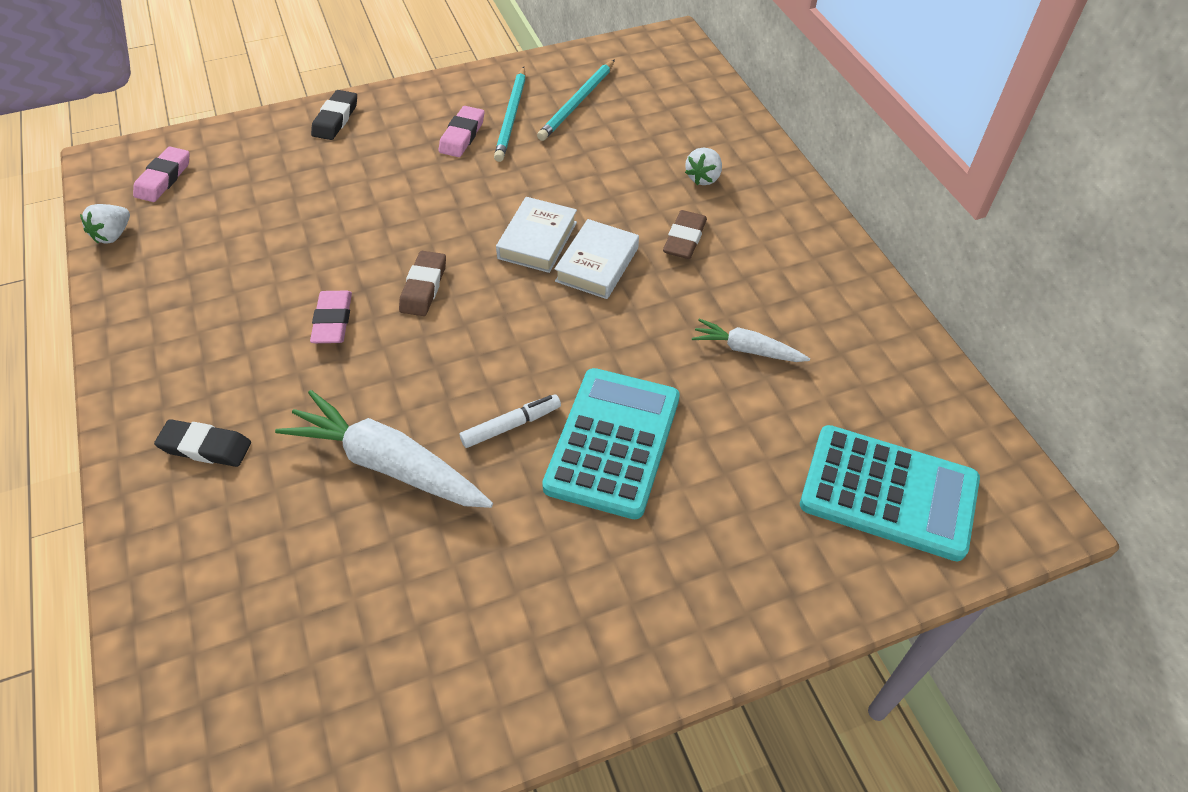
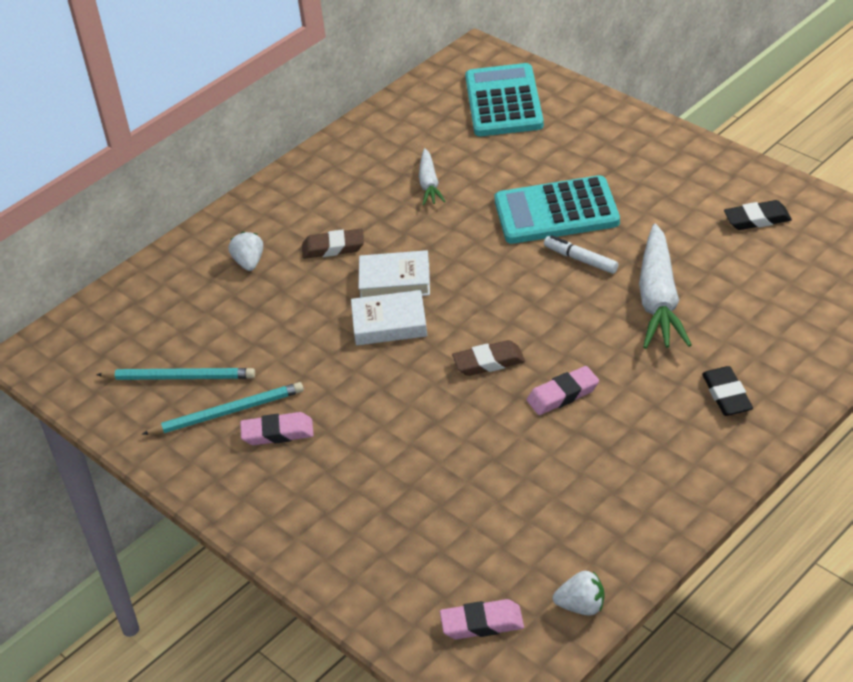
camera: 110 degrees left, 10 degrees down
black eraser [311,90,357,140] -> black eraser moved to [724,200,792,230]
white strawberry [685,148,722,185] -> white strawberry turned 105 degrees counterclockwise [229,232,263,271]

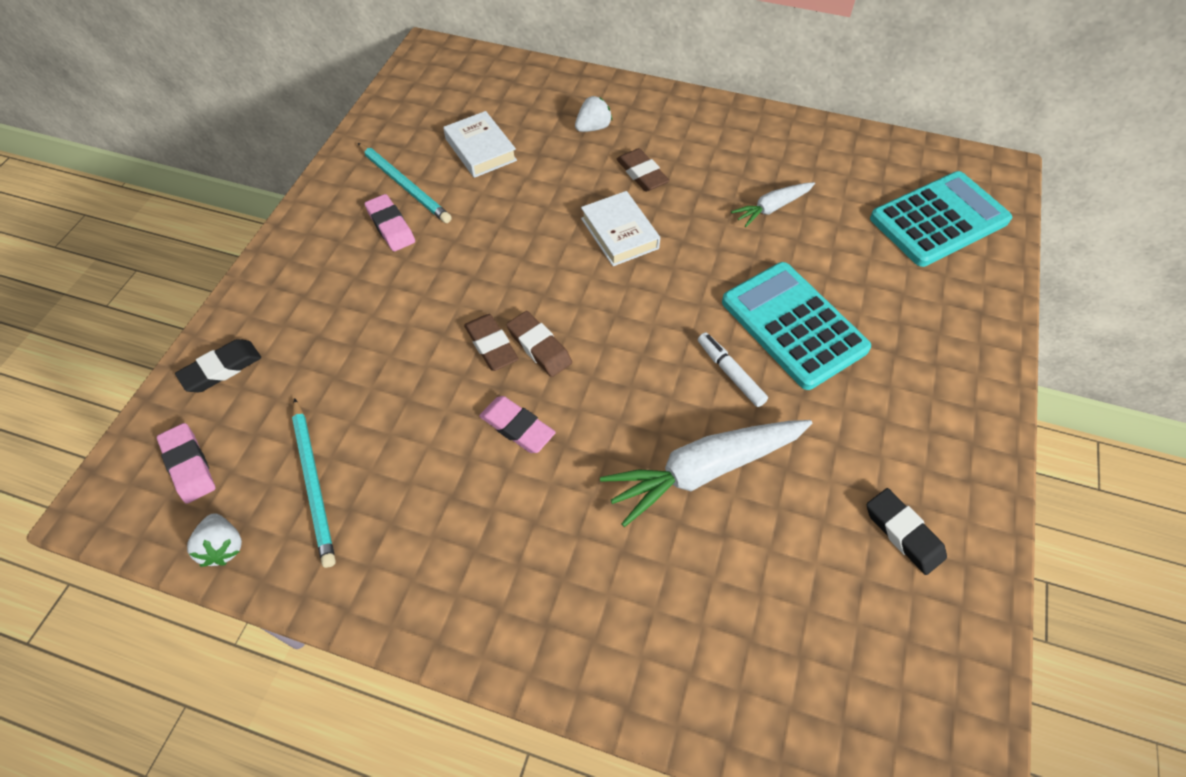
camera: 60 degrees right, 15 degrees up
turquoise pencil [96,368,255,380] -> turquoise pencil moved to [292,398,336,568]
white book [351,290,427,345] -> white book moved to [443,111,517,178]
white marker [544,235,618,274] -> white marker turned 45 degrees counterclockwise [698,332,768,407]
black eraser [702,366,753,416] -> black eraser moved to [175,339,261,392]
none -> brown eraser [464,314,519,371]

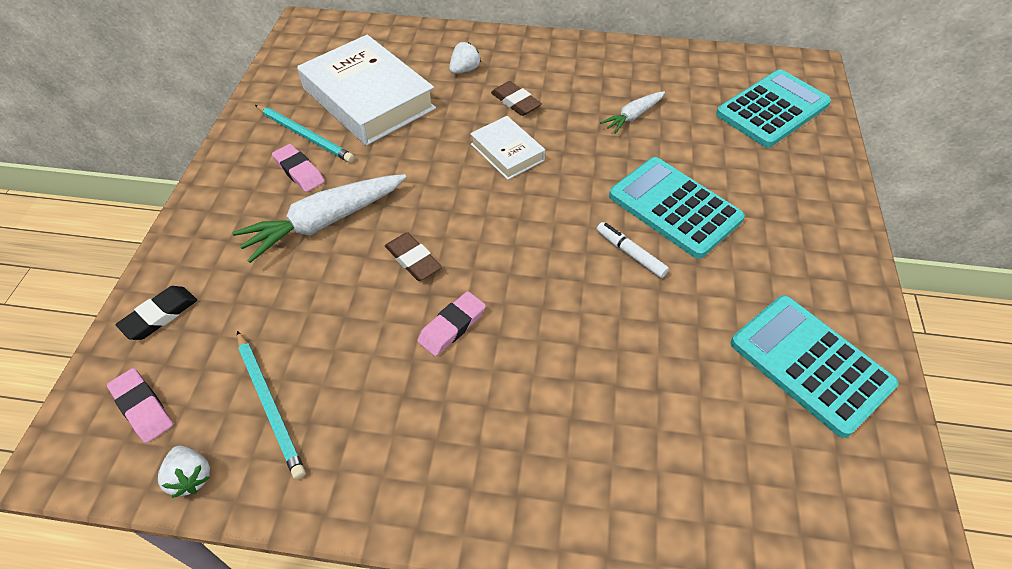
camera: 10 degrees left, 5 degrees down
white book [443,111,517,178] -> white book [297,35,436,146], size x1.94
pink eraser [479,396,556,453] -> pink eraser turned 75 degrees counterclockwise [417,291,486,356]
brown eraser [507,311,572,377] -> none
white carrot [600,420,812,527] -> white carrot moved to [232,174,406,263]
black eraser [867,488,947,575] -> turquoise calculator [730,295,898,438]

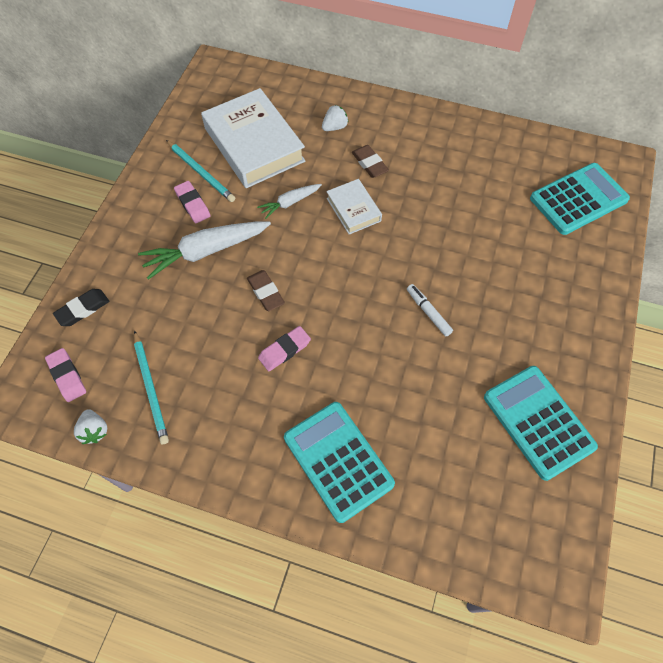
camera: 10 degrees right, 10 degrees up
white carrot [600,91,665,134] -> white carrot moved to [257,184,322,219]
turquoise calculator [609,157,745,259] -> turquoise calculator moved to [284,402,395,523]

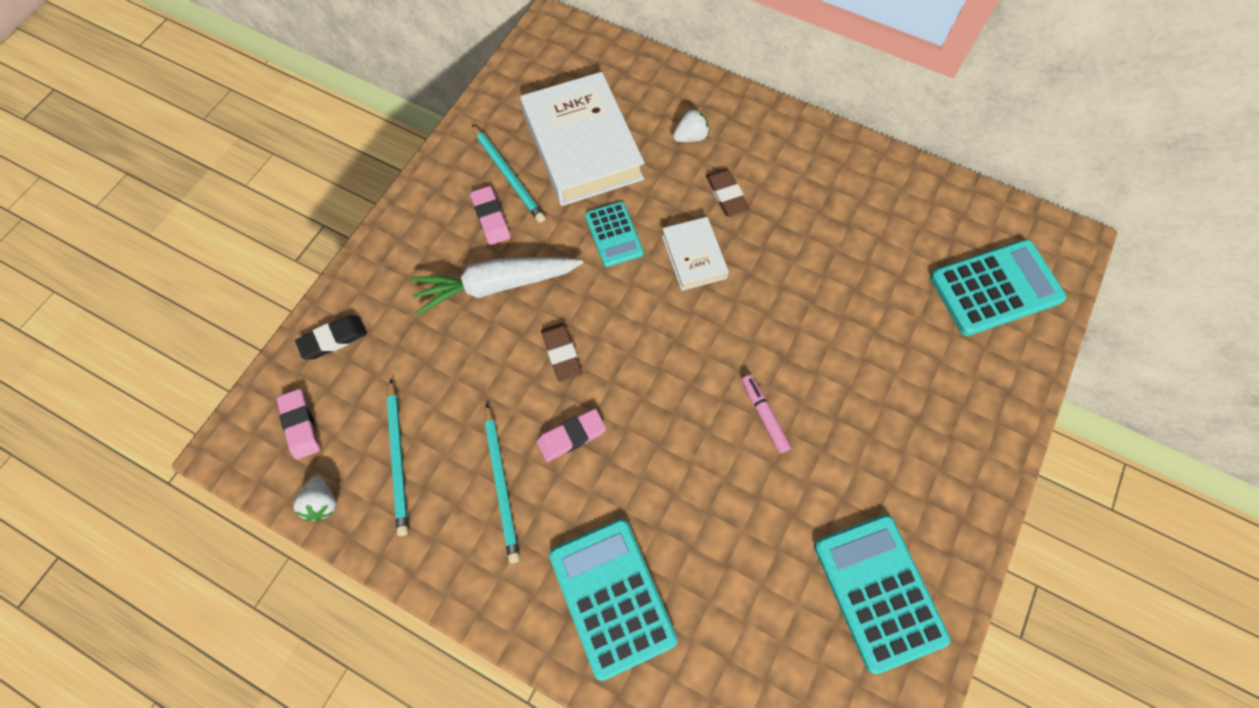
camera: 10 degrees right, 5 degrees up
white carrot [257,184,322,219] -> turquoise calculator [585,202,644,267]
white marker [407,284,453,336] -> pink marker [742,375,791,453]
none -> turquoise pencil [485,403,520,563]

